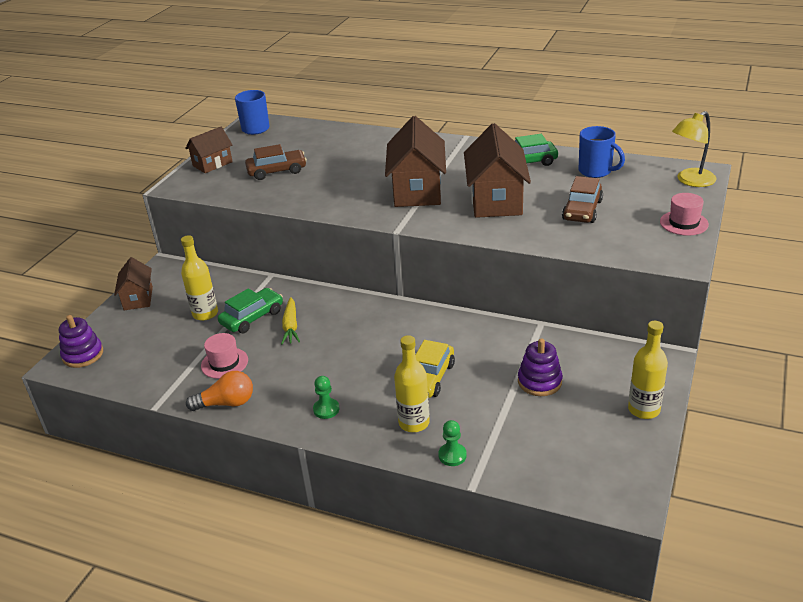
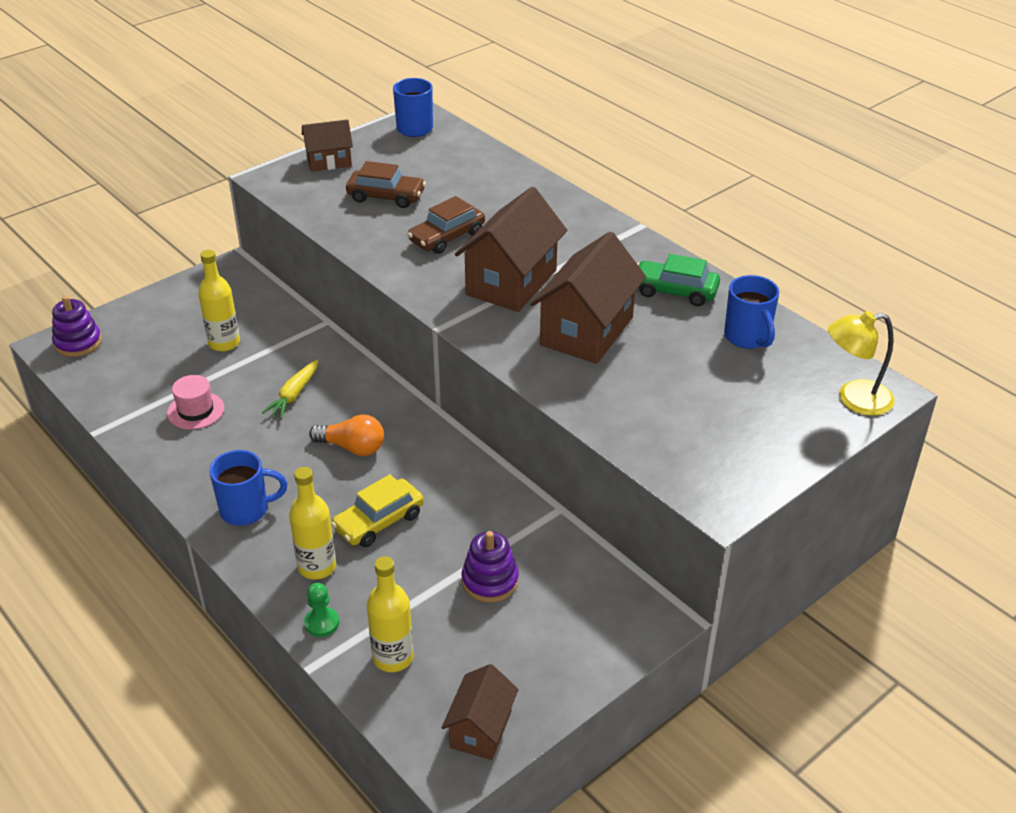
camera: 25 degrees right, 5 degrees up
brown house [114,257,153,310] -> brown house moved to [441,664,519,760]
orange light bulb [186,371,253,411] -> orange light bulb moved to [309,414,384,456]
green car [218,288,283,333] -> none
green pawn [313,376,339,419] -> blue mug [209,450,287,526]
brown car [562,176,603,223] -> brown car moved to [407,196,485,254]
yellow bottle [628,321,668,419] -> yellow bottle moved to [367,556,414,672]
pink hat [660,193,709,236] -> none

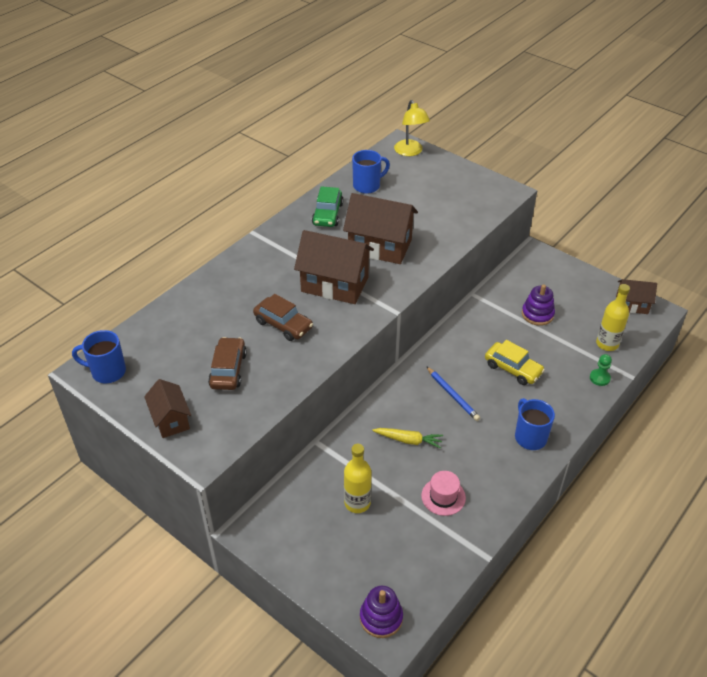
camera: 100 degrees left, 5 degrees up
yellow bottle [289,467,336,580] -> none
orange light bulb [309,414,384,456] -> blue pencil [426,366,480,421]

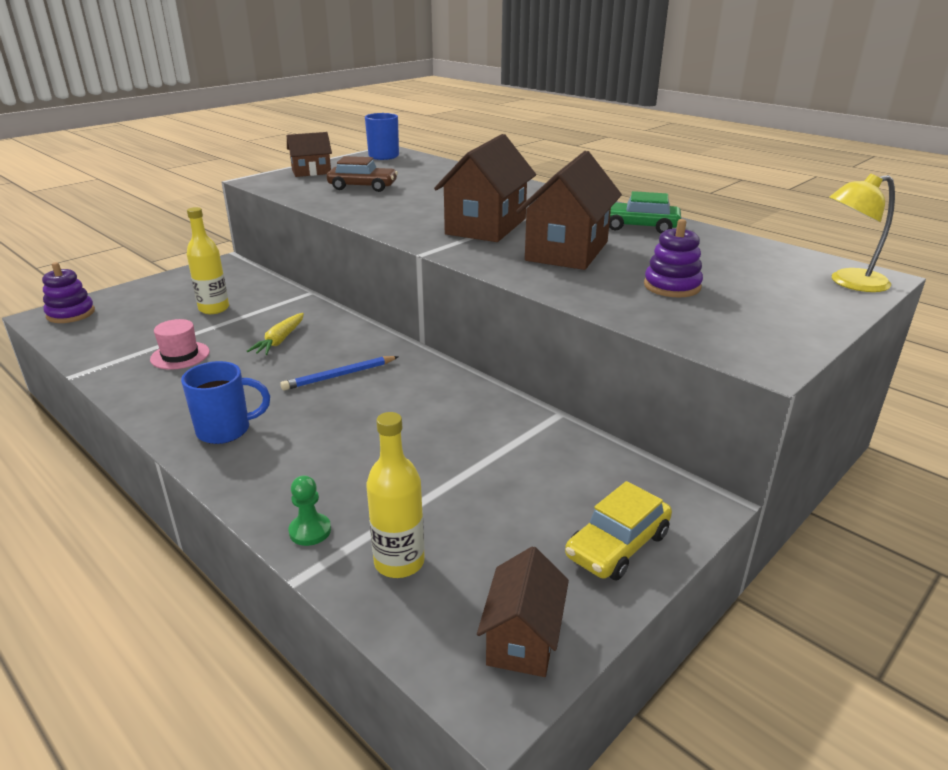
camera: 95 degrees right, 15 degrees down
brown car [253,294,313,341] -> none
blue mug [352,150,390,194] -> none
yellow car [485,340,545,385] -> yellow car moved to [565,481,672,580]
purple stacking toy [522,285,555,326] -> purple stacking toy moved to [644,219,703,298]

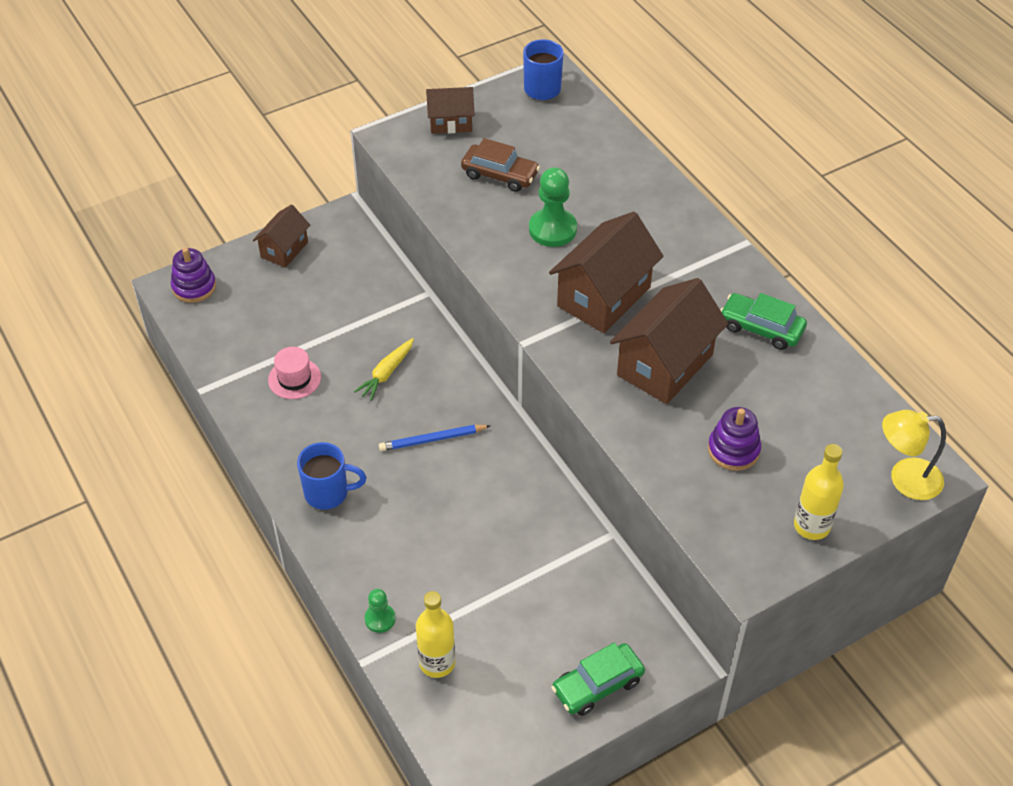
camera: 15 degrees right, 20 degrees up
yellow bottle [187,207,229,314] -> yellow bottle moved to [794,444,844,540]
brown house [477,546,569,677] -> brown house moved to [253,204,310,268]
yellow car [565,481,672,580] -> green car [551,643,645,716]
none -> green pawn [529,167,577,247]

